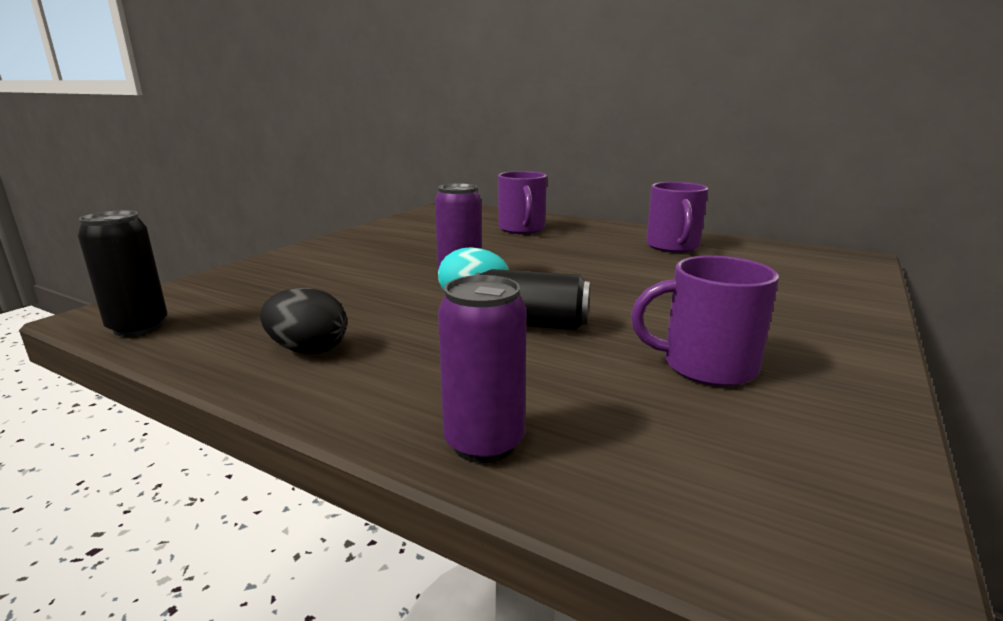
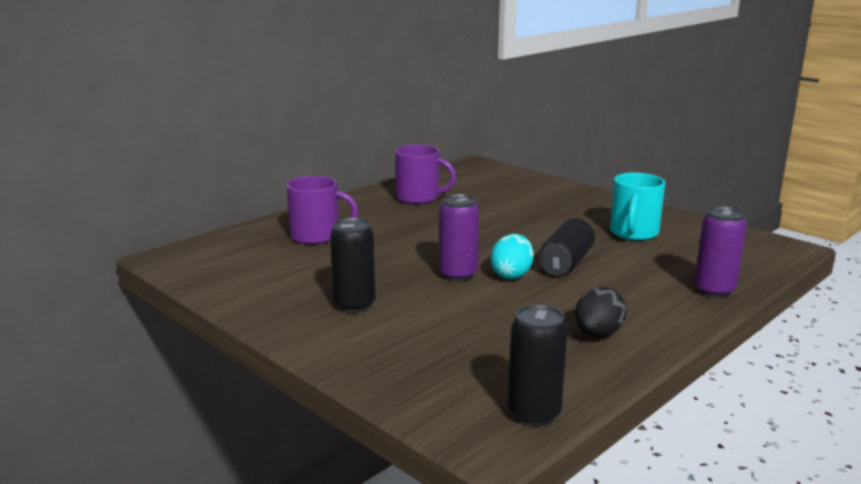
camera: 75 degrees left, 0 degrees up
purple mug [631,255,779,386] -> turquoise mug [610,173,665,241]
none -> black can [330,218,376,313]

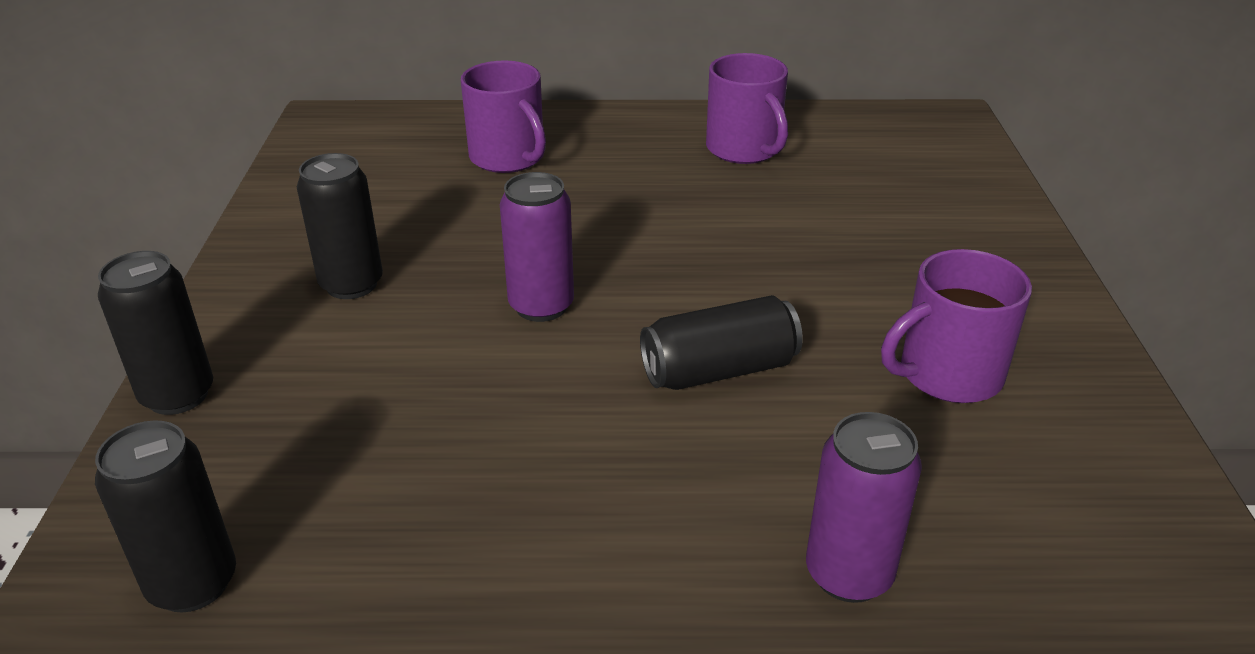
camera: 45 degrees right, 15 degrees up
turquoise egg [491,234,534,279] -> none
black egg [575,287,627,337] -> none
turquoise mug [610,173,665,241] -> purple mug [881,249,1032,403]
none -> black can [98,251,213,415]

